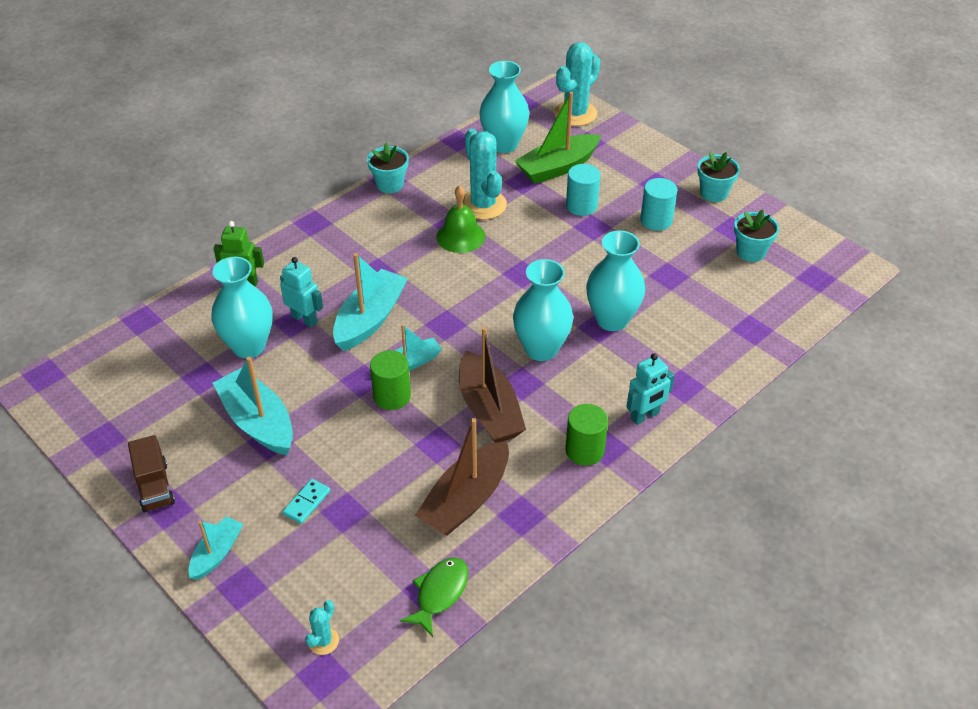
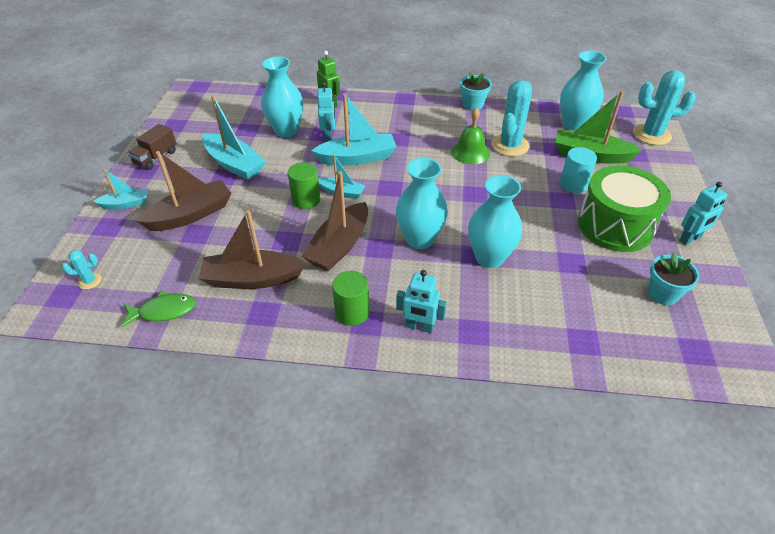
camera: 50 degrees right, 0 degrees up
turquoise boat [213,357,293,455] -> turquoise boat turned 120 degrees clockwise [202,95,266,180]
turquoise domino [282,479,330,524] -> brown boat [136,151,231,231]
turquoise cylinder [640,178,677,231] -> green drum [578,165,671,252]
turquoise flower pot [697,152,740,202] -> turquoise robot [679,182,727,245]

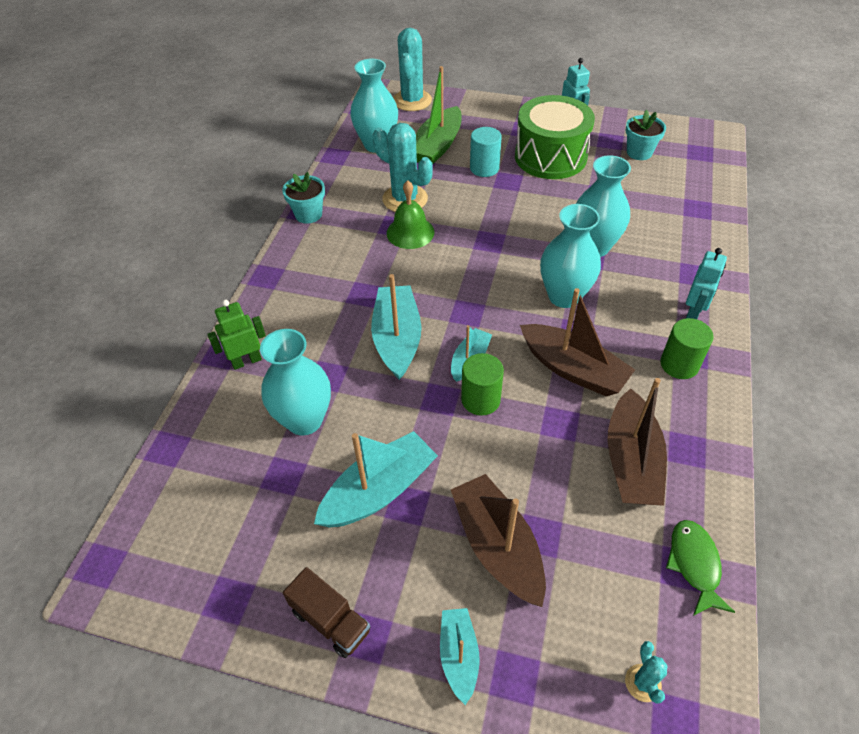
camera: 80 degrees left, 5 degrees up
turquoise robot [317,82,335,142] -> none

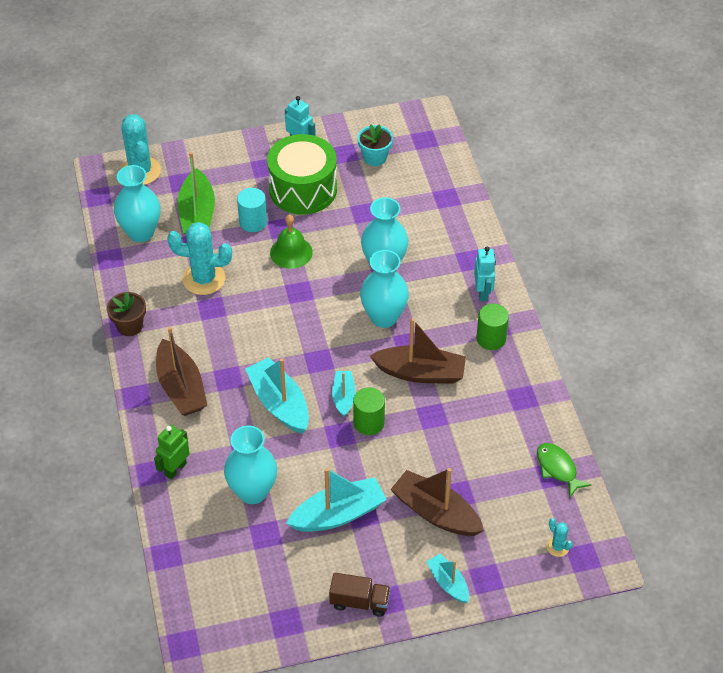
camera: 30 degrees left, 0 degrees up
turquoise flower pot [282,172,325,224] -> brown flower pot [107,292,146,336]
turquoise boat [314,431,438,528] -> turquoise boat turned 45 degrees clockwise [286,468,387,532]
green bell [387,180,435,249] -> green bell moved to [270,214,313,269]
brown boat [607,378,667,506] -> brown boat moved to [156,327,207,416]

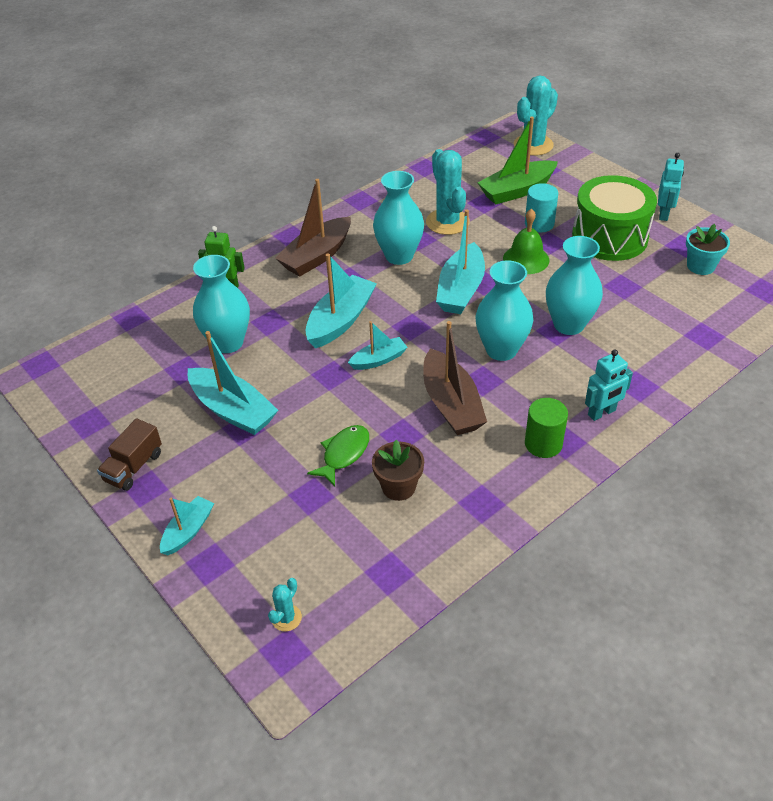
camera: 65 degrees right, 5 degrees down
brown flower pot [107,292,146,336] -> brown flower pot moved to [372,440,424,501]
turquoise vase [114,165,160,242] -> turquoise vase moved to [373,171,424,265]
brown truck [329,573,391,617] -> brown truck turned 45 degrees clockwise [97,418,162,491]
green cylinder [353,387,385,435] -> none
brown boat [390,468,484,536] -> none
green fish [537,443,591,498] -> green fish moved to [307,425,369,487]
none -> turquoise boat [436,209,485,314]

